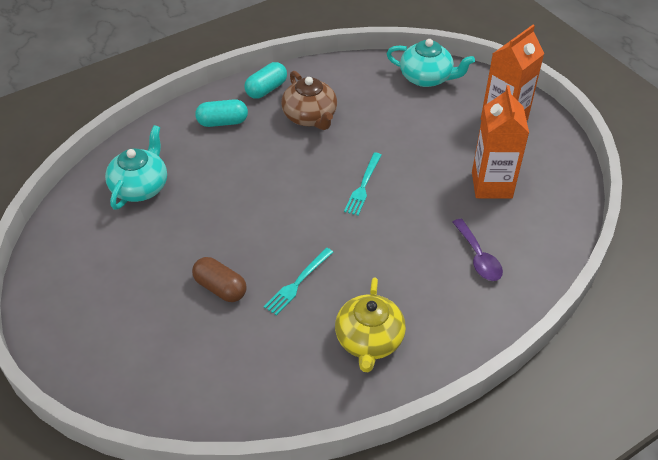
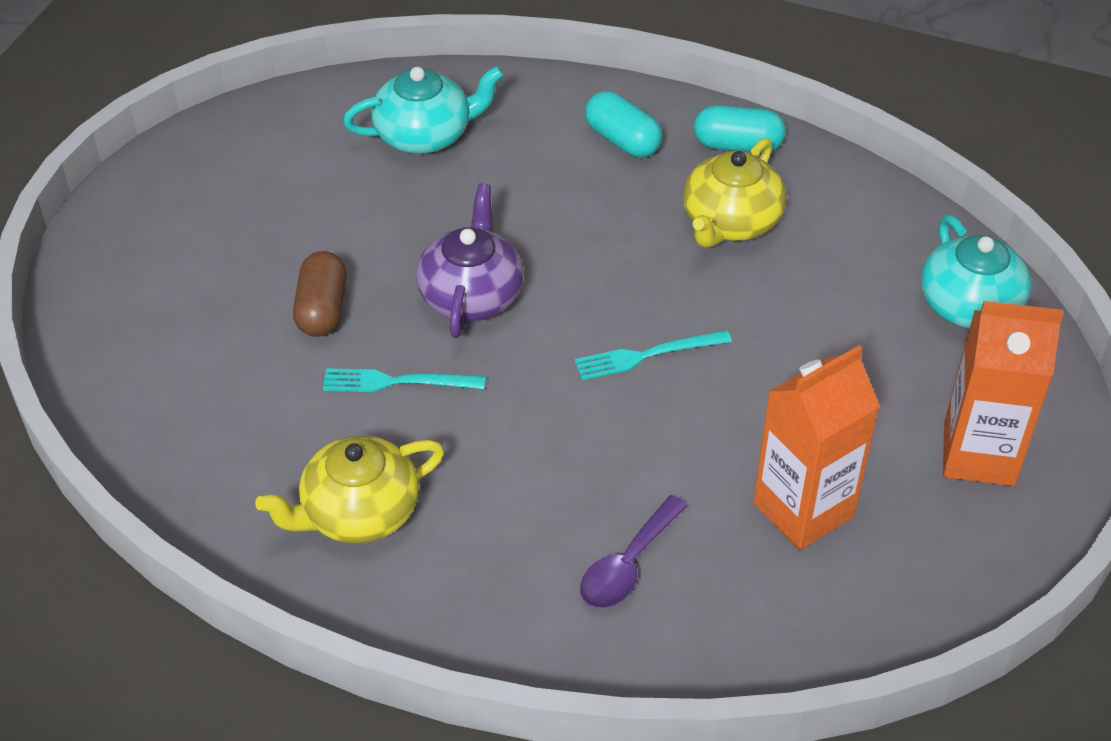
camera: 55 degrees right, 0 degrees up
brown teapot [281,71,337,130] -> yellow teapot [683,138,786,248]
none -> purple teapot [416,183,524,338]

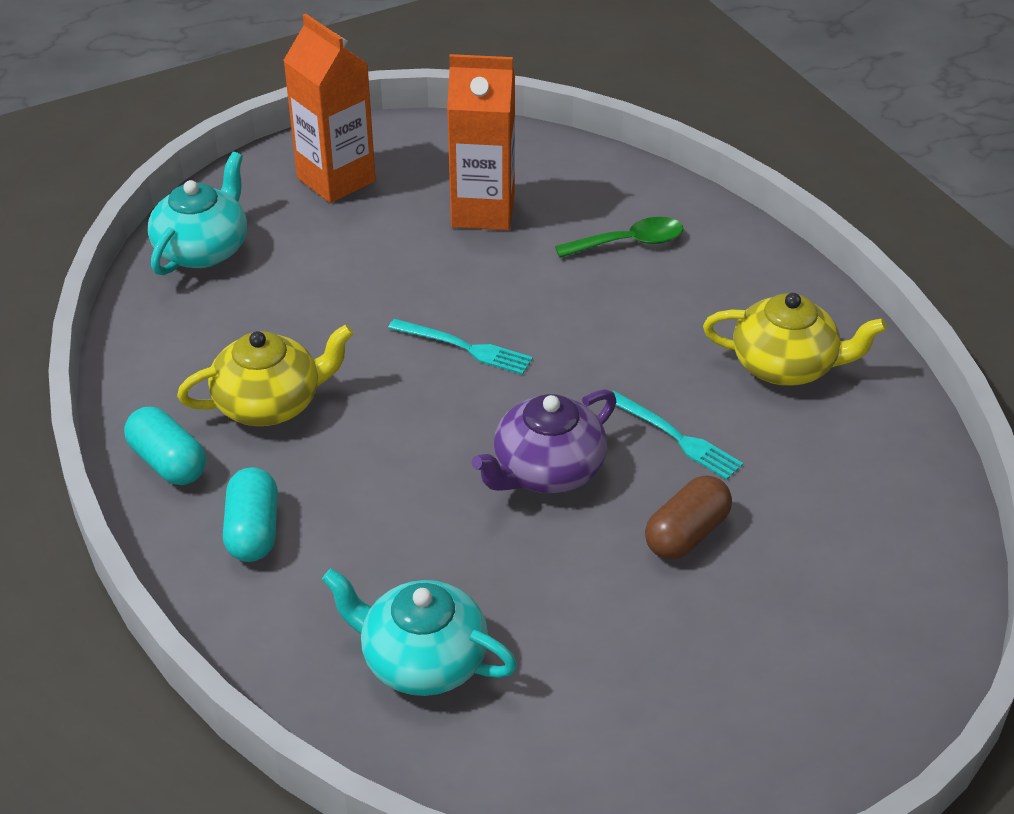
camera: 140 degrees left, 5 degrees down
purple spoon [580,495,688,608] -> green spoon [555,217,683,258]

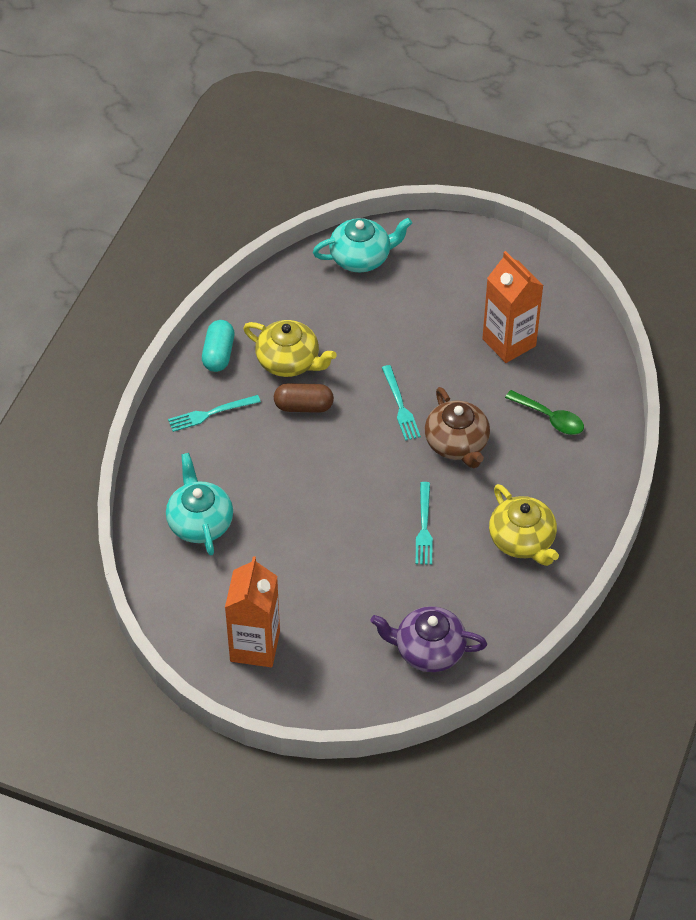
camera: 50 degrees right, 10 degrees up
turquoise capsule [223,467,278,562] -> turquoise fork [168,395,261,432]
orange carton [283,14,376,203] -> orange carton moved to [225,556,280,667]
purple teapot [472,389,617,494] -> purple teapot moved to [370,606,487,672]
brown capsule [645,475,732,560] -> brown capsule moved to [274,383,334,413]
none -> brown teapot [425,387,490,468]

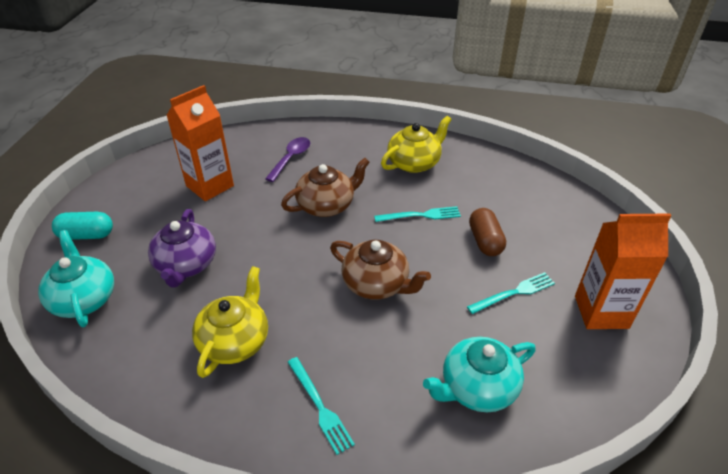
camera: 100 degrees left, 10 degrees down
turquoise capsule [202,320,235,372] -> turquoise capsule moved to [52,212,113,240]
brown capsule [274,383,334,413] -> brown capsule moved to [469,208,506,256]
purple teapot [370,606,487,672] -> purple teapot moved to [148,209,216,288]
turquoise fork [382,365,421,441] -> turquoise fork moved to [467,272,555,314]
green spoon [505,390,584,435] -> purple spoon [265,137,310,182]
none -> brown teapot [330,240,431,300]

